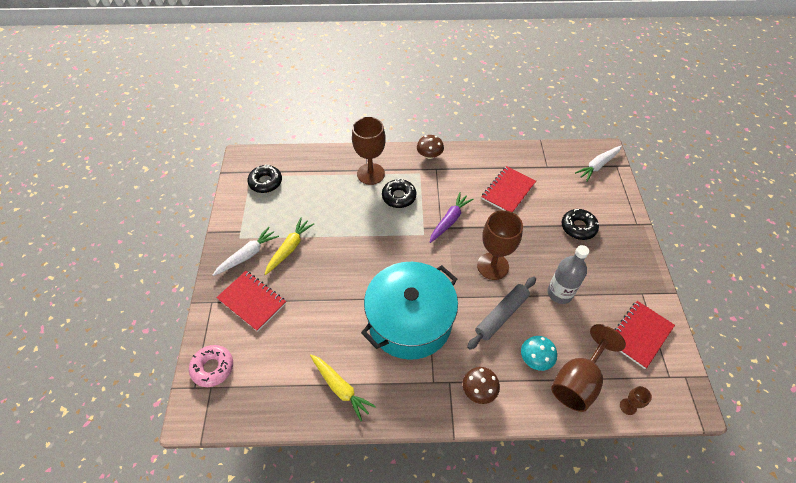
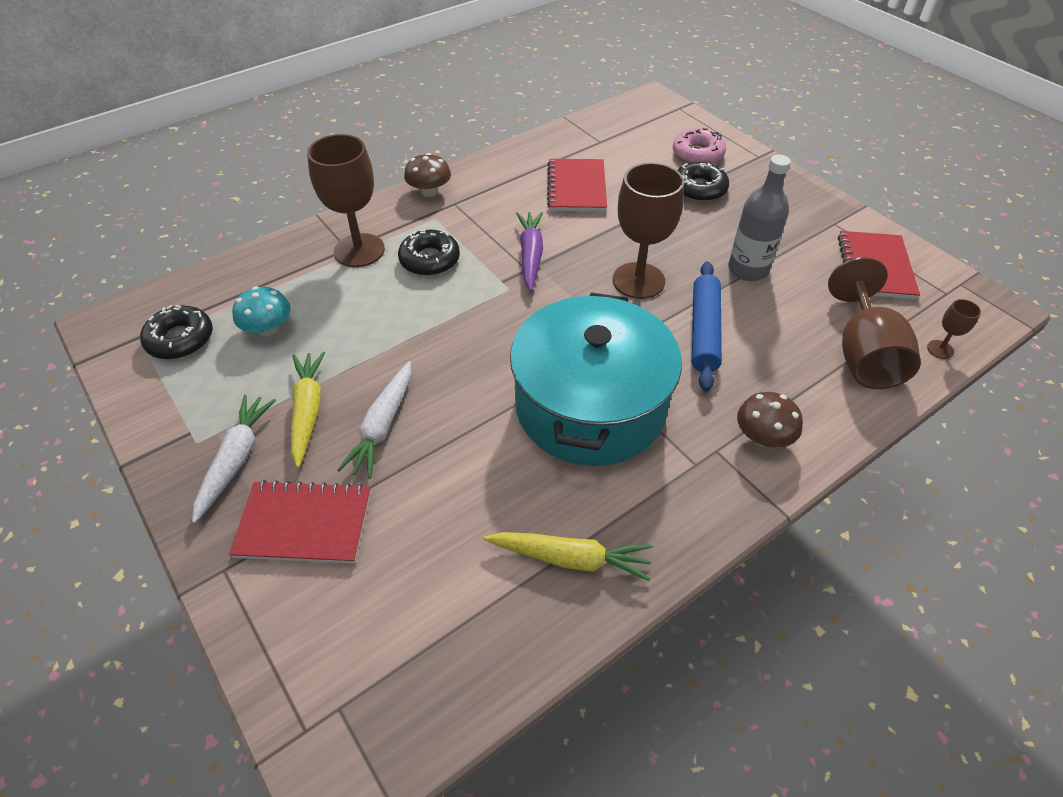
camera: 35 degrees left, 5 degrees down
pink donut [189,345,233,387] -> pink donut moved to [673,128,726,164]
grey rolling pin [467,277,536,350] -> blue rolling pin [692,261,722,392]
turquoise mushroom [521,336,557,371] -> turquoise mushroom moved to [232,287,291,336]
white carrot [575,146,622,182] -> white carrot moved to [337,361,411,479]

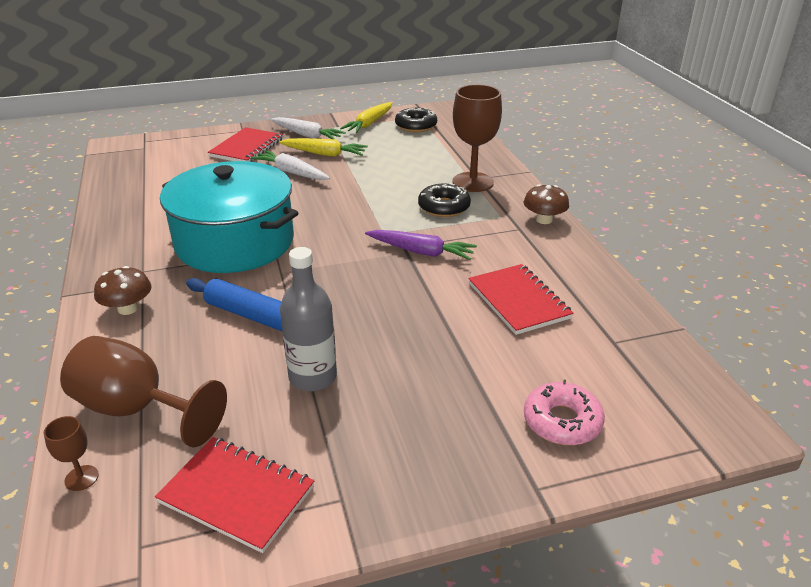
camera: 110 degrees right, 15 degrees down
turquoise mushroom [232,287,291,336] -> none
yellow carrot [483,532,652,581] -> yellow carrot moved to [340,102,392,133]
red notebook [547,159,607,212] -> red notebook turned 45 degrees clockwise [468,264,573,335]
brown goblet [613,162,684,299] -> none
black donut [677,162,729,202] -> none

